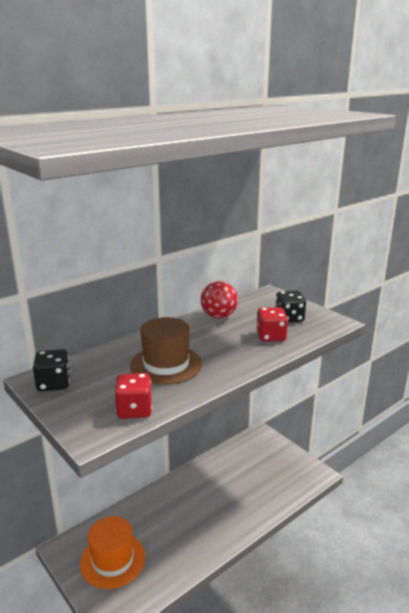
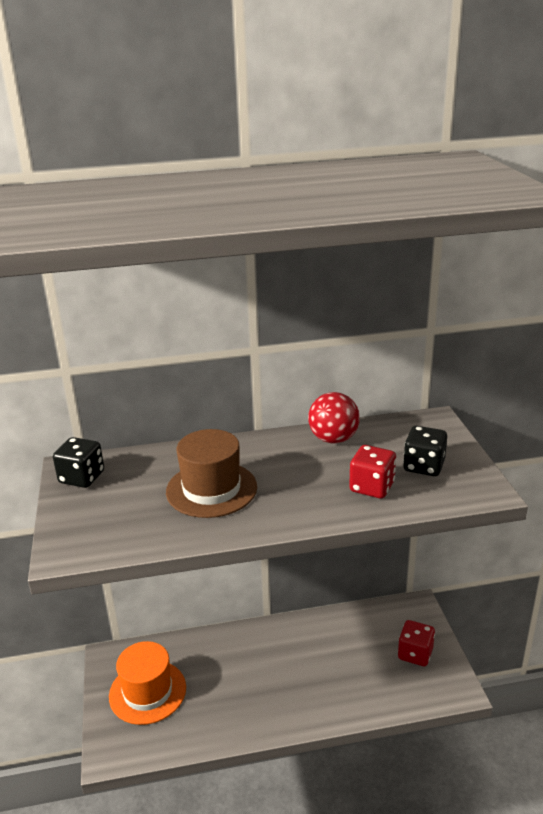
camera: 30 degrees right, 5 degrees up
red dice [114,373,152,419] -> red dice moved to [398,620,435,666]

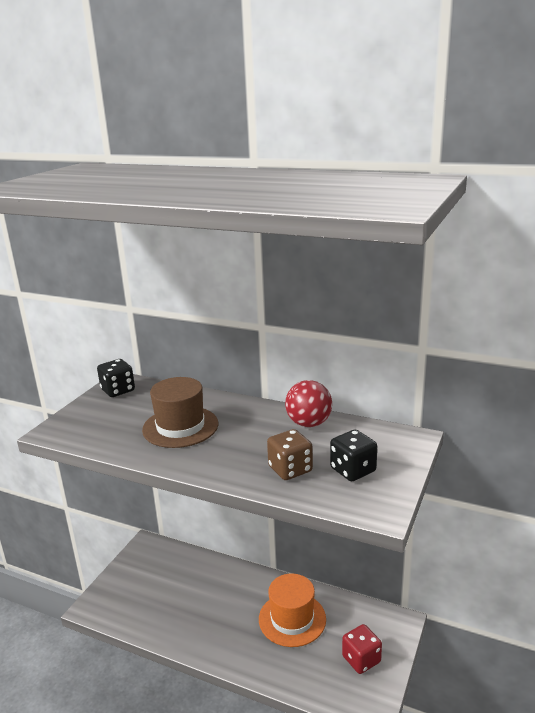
camera: 35 degrees right, 5 degrees down
orange hat [109,641,186,725] -> orange hat moved to [259,573,326,647]
red dice [349,445,396,498] -> brown dice [267,429,313,480]

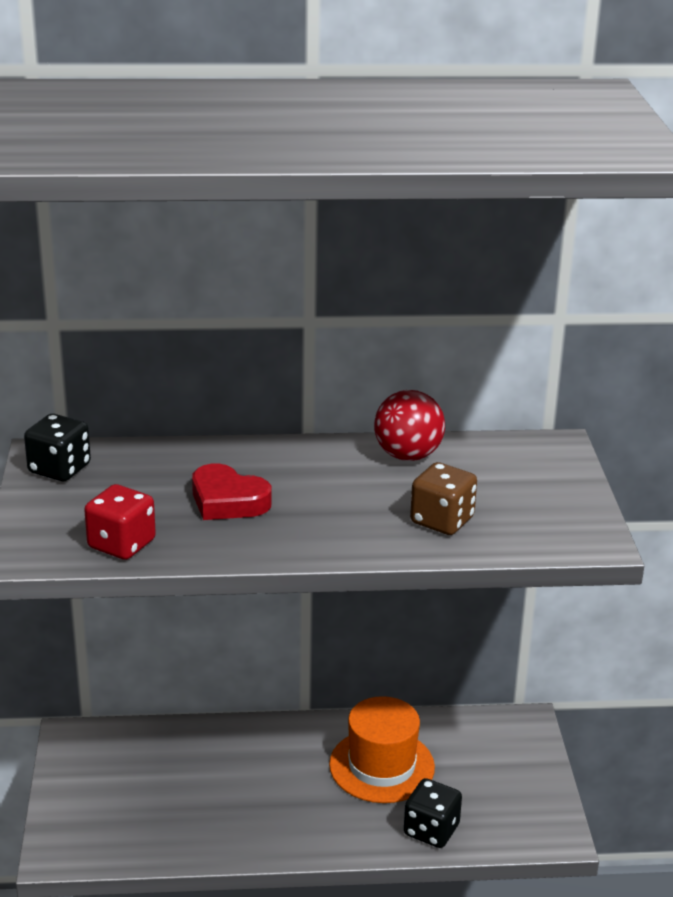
camera: 30 degrees left, 5 degrees up
brown hat [142,377,218,448] -> red heart [192,463,271,520]
black dice [330,430,377,481] -> black dice moved to [404,778,462,848]
red dice [342,624,382,674] -> red dice moved to [84,484,156,560]

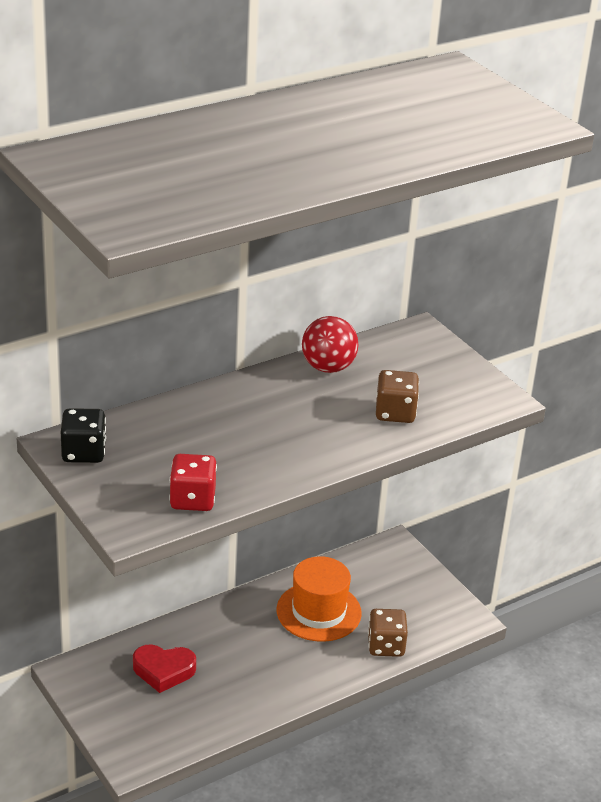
camera: 30 degrees left, 5 degrees up
red heart [192,463,271,520] -> red heart moved to [133,644,196,693]
black dice [404,778,462,848] -> brown dice [368,609,408,657]

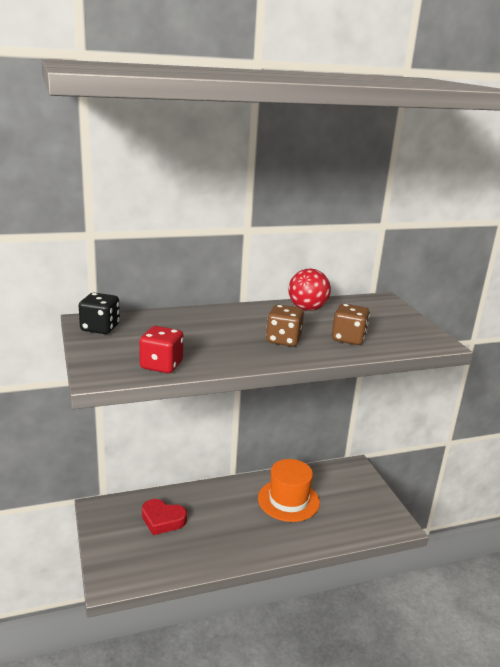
camera: 15 degrees right, 10 degrees down
brown dice [368,609,408,657] -> brown dice moved to [266,305,304,347]

